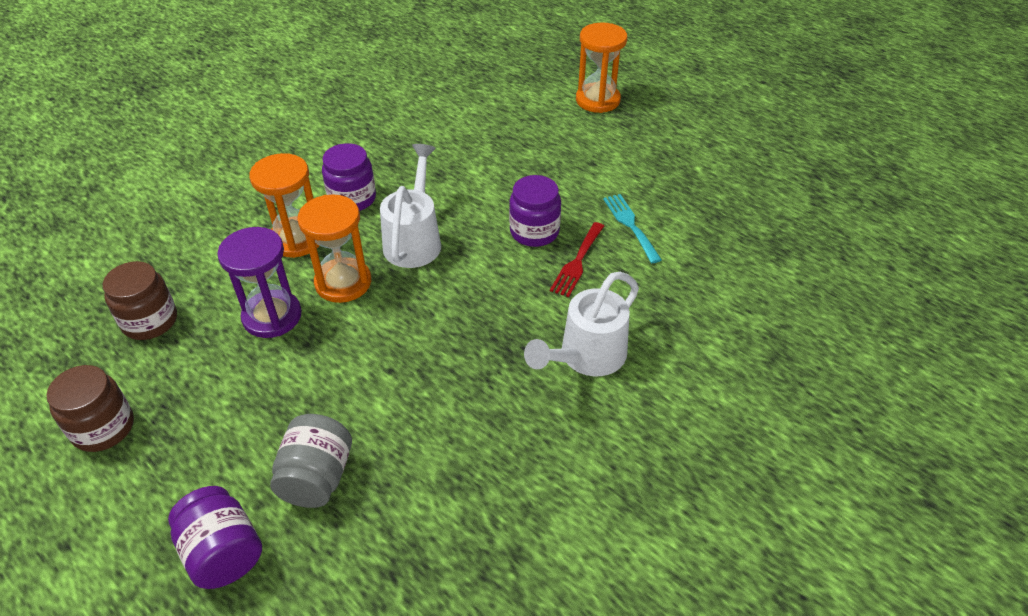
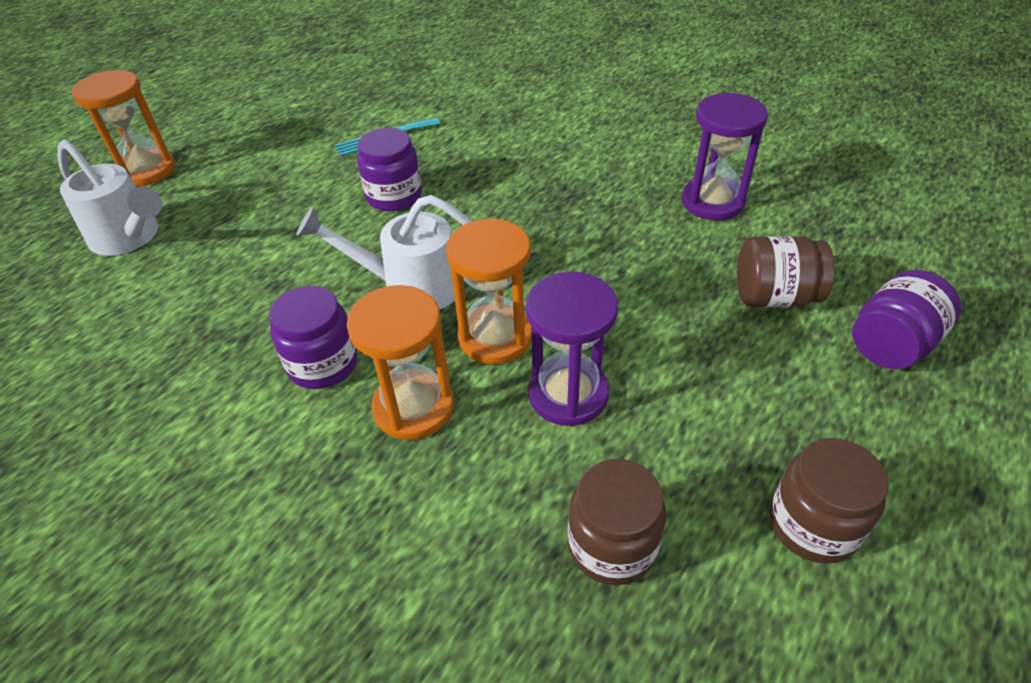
camera: 95 degrees left, 0 degrees up
grey jar [270,414,352,508] -> brown jar [737,236,835,307]
white watering can [524,272,639,376] -> white watering can moved to [57,139,162,256]
red fork [550,222,604,297] -> none
none -> purple hourglass [682,92,768,220]

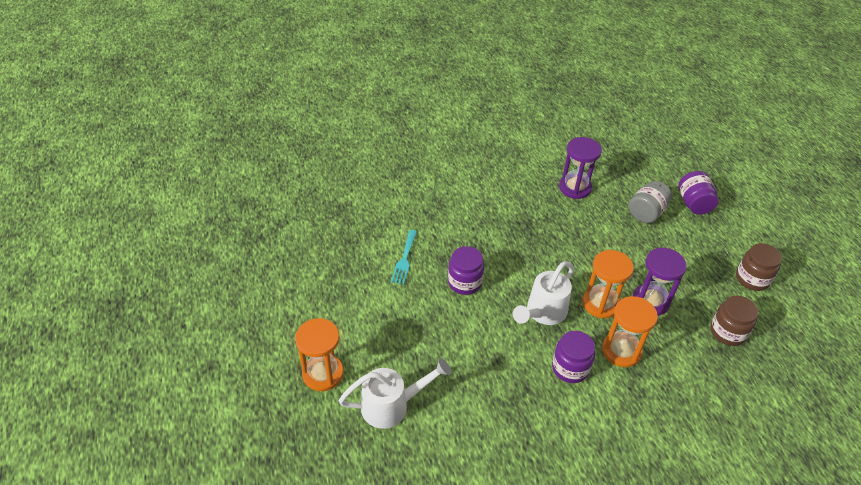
camera: 55 degrees left, 0 degrees up
brown jar [737,236,835,307] -> grey jar [629,181,672,223]

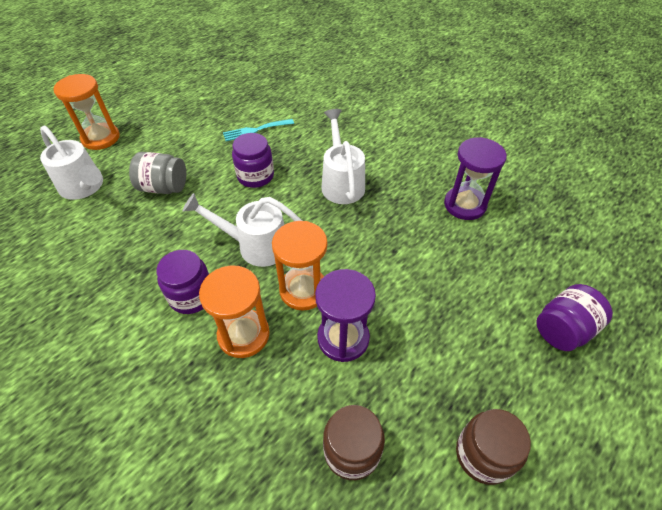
camera: 60 degrees right, 5 degrees up
grey jar [629,181,672,223] -> grey jar moved to [129,152,186,194]
none -> white watering can [322,109,365,204]

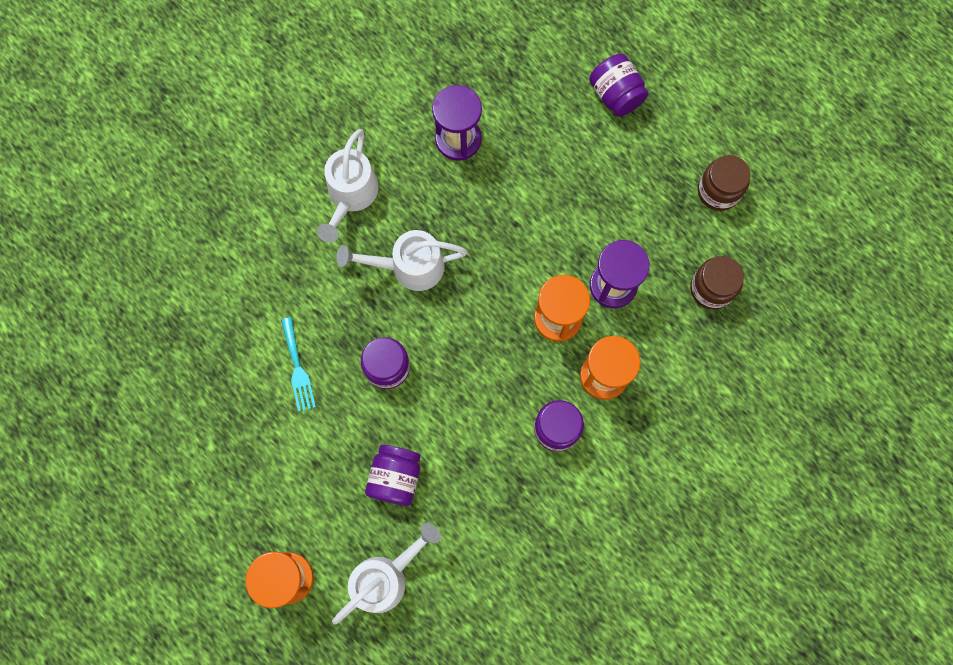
camera: 85 degrees left, 25 degrees up
grey jar [129,152,186,194] -> purple jar [365,445,421,506]
white watering can [183,193,302,267] -> white watering can moved to [317,129,379,243]

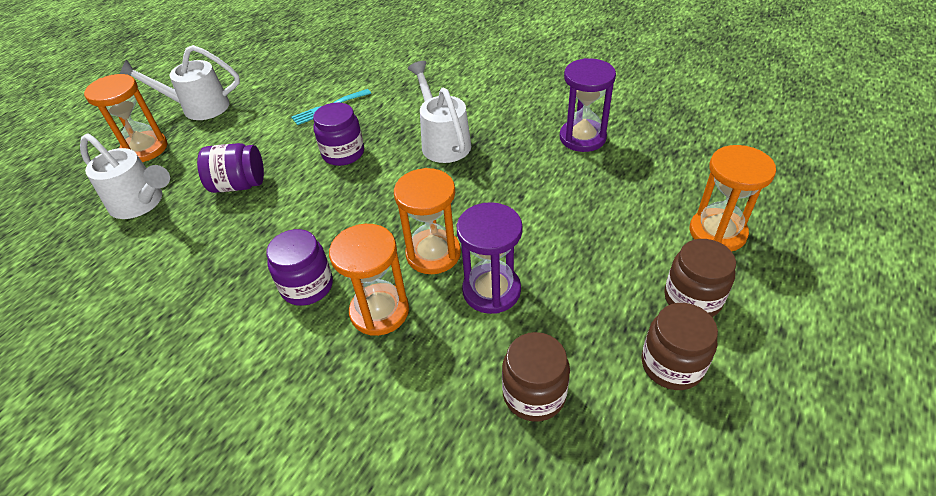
camera: 75 degrees right, 30 degrees down
white watering can [317,129,379,243] -> white watering can moved to [120,45,240,120]
purple jar [589,54,649,117] -> orange hourglass [689,145,776,251]
none -> brown jar [664,239,736,317]

